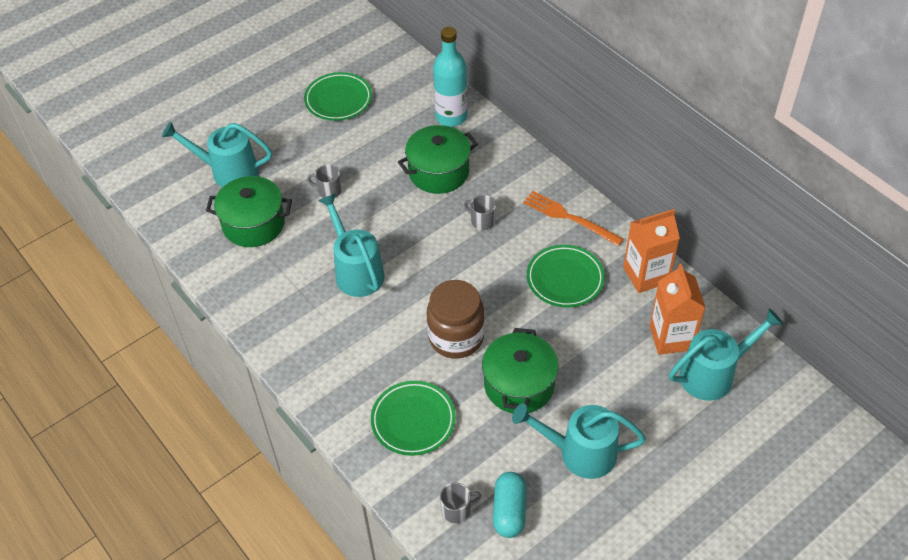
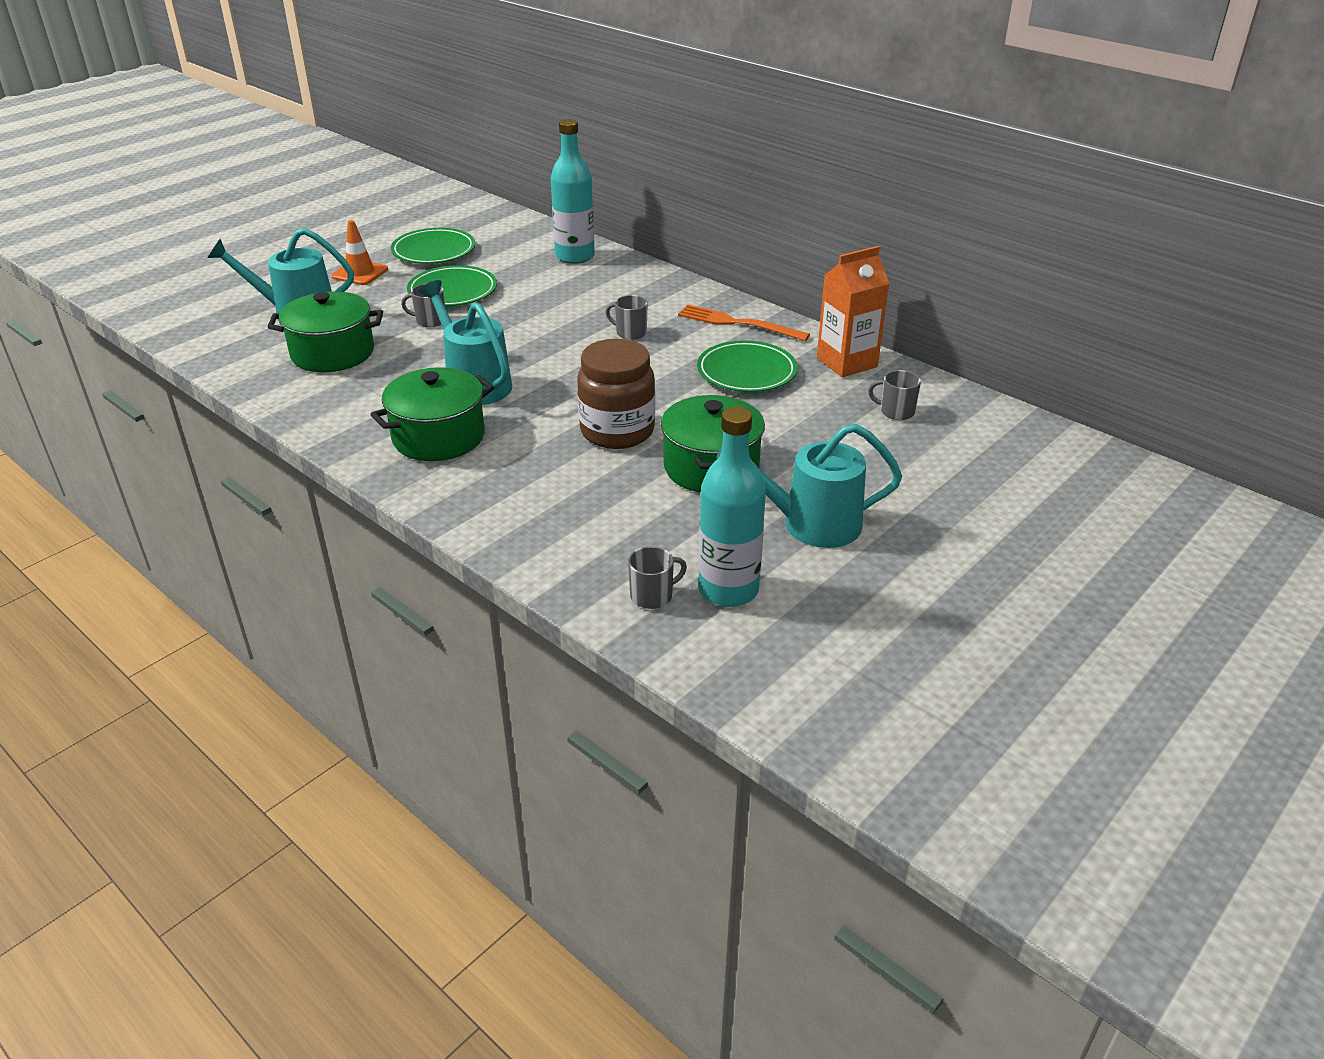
camera: 10 degrees left, 15 degrees down
green plate [371,381,456,456] -> green plate moved to [407,265,497,306]
green pot [398,125,478,194] -> green pot moved to [370,367,494,461]
turquoise capsule [493,472,527,538] -> turquoise bottle [698,407,766,607]
orange carton [650,264,705,355] -> grey mug [868,370,921,420]
turquoise watering can [669,309,783,401] -> none
none -> orange traffic cone [331,220,388,285]

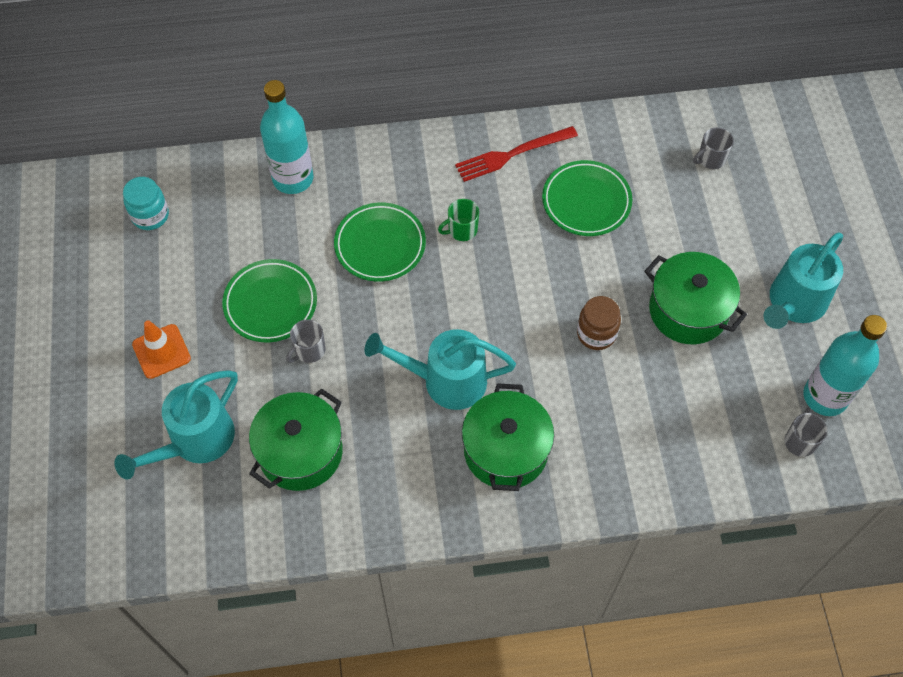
camera: 50 degrees left, 25 degrees up
green plate [391,228,475,264] -> green plate moved to [334,202,426,281]
brown jar [577,339,655,449] -> brown jar [577,296,621,350], size x0.61
grey mug [606,295,647,340] -> green mug [438,199,479,241]
orange fork [678,305,810,341] -> red fork [455,126,578,182]
orange carton [817,246,890,377] -> none
none -> turquoise jar [123,177,169,230]

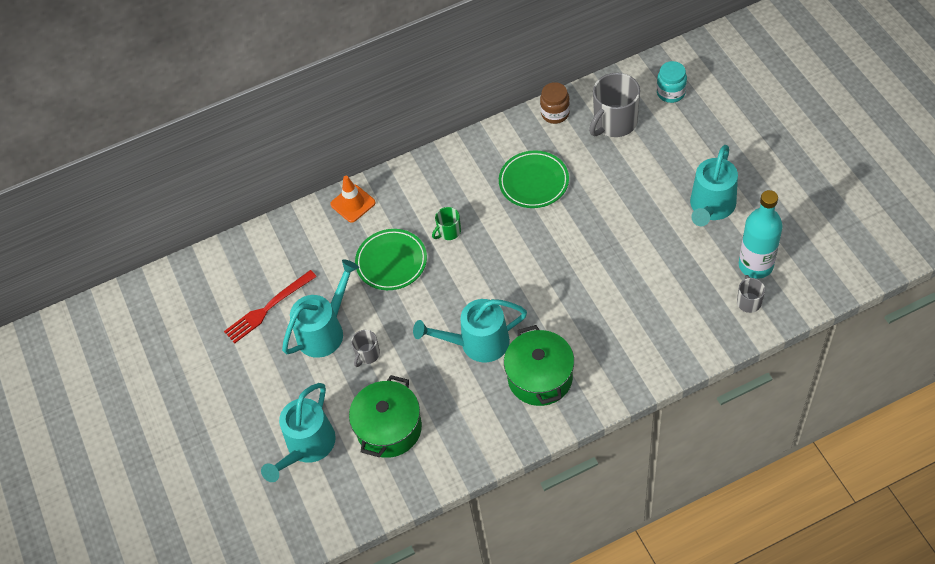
camera: 10 degrees left, 5 degrees down
turquoise jar [123,177,169,230] -> turquoise jar moved to [657,61,687,103]
orange traffic cone [132,320,191,379] -> orange traffic cone moved to [330,176,375,223]
green plate [222,259,317,342] -> turquoise watering can [282,259,359,358]
turquoise bottle [260,80,314,194] -> none
red fork [455,126,578,182] -> red fork moved to [224,270,317,343]
brown jar [577,296,621,350] -> brown jar moved to [540,82,570,124]
green pot [644,252,747,344] -> none
grey mug [693,127,734,169] -> grey mug [589,73,640,137], size x1.96

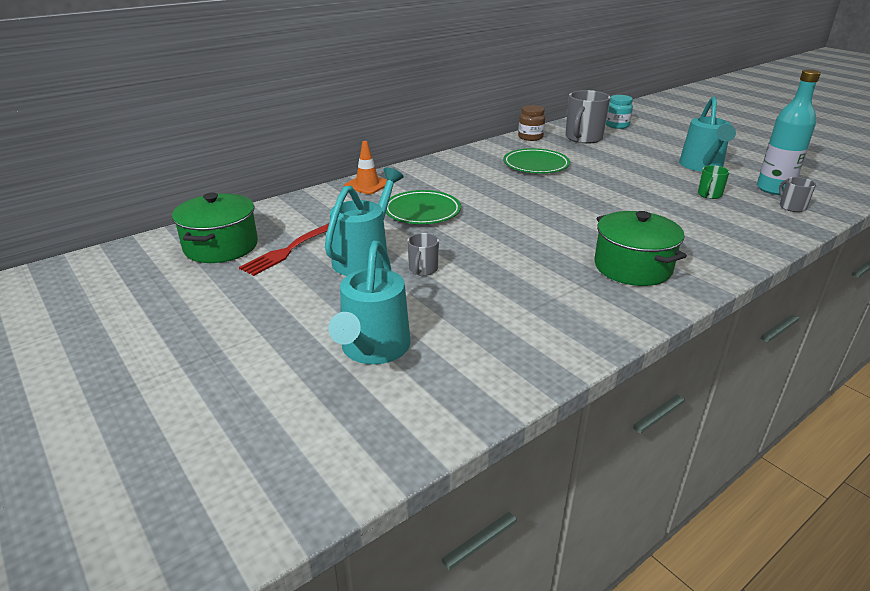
camera: 20 degrees left, 25 degrees down
green pot [349,375,422,458] -> green pot moved to [172,193,258,263]
turquoise watering can [413,299,527,362] -> none
green mug [432,207,461,240] -> green mug moved to [698,165,730,199]

